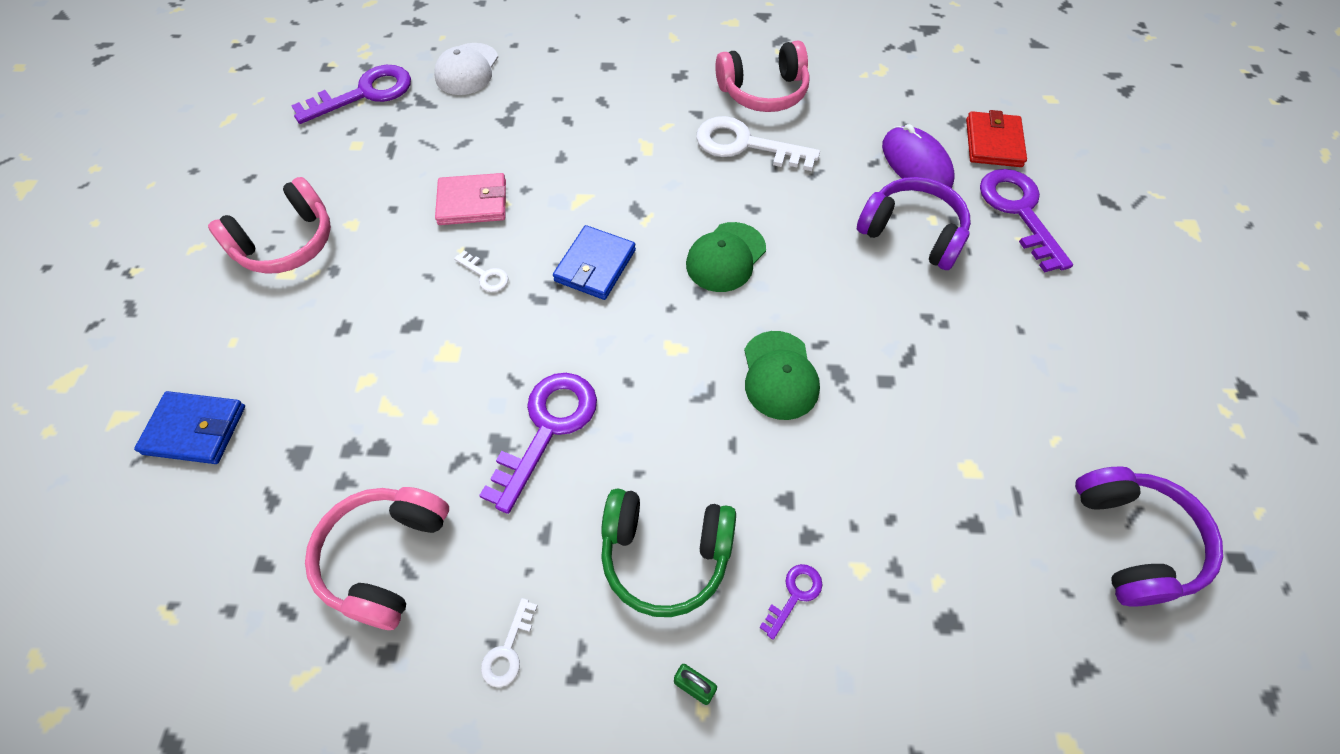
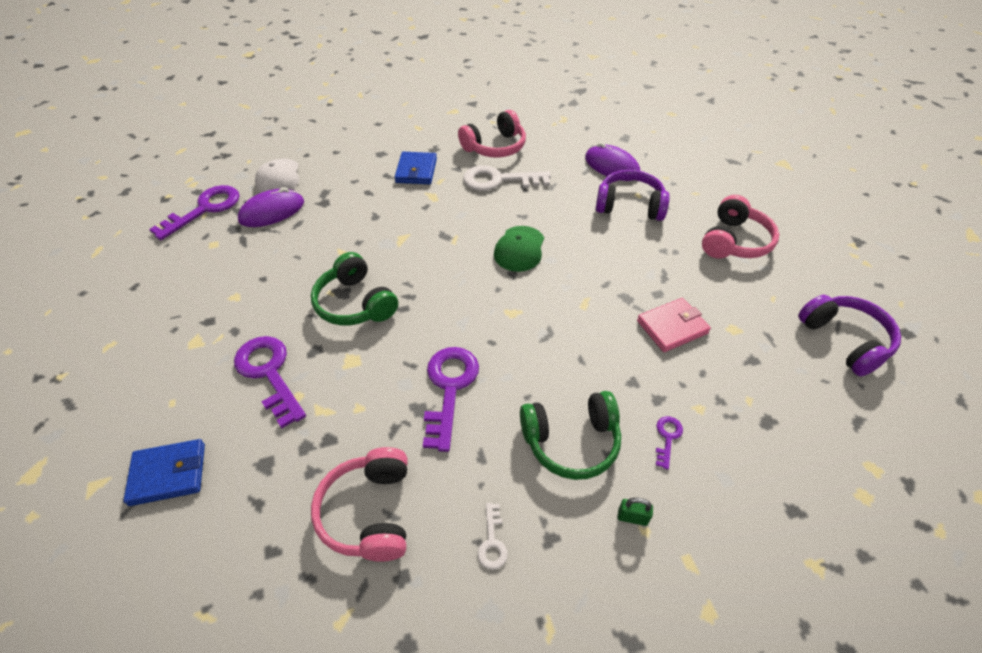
camera: 20 degrees left, 10 degrees down
pink headphones [208,177,331,274] -> pink headphones moved to [702,195,779,259]
pink wallet [435,173,506,225] -> pink wallet moved to [637,298,711,352]
white key [454,251,508,292] -> green headphones [311,252,398,326]
blue wallet [553,225,636,300] -> blue wallet moved to [394,152,437,184]
green cap [744,331,820,420] -> none
red wallet [966,110,1027,167] -> none
purple key [980,169,1073,273] -> purple key moved to [234,336,306,428]
none -> purple mouse [238,187,304,227]

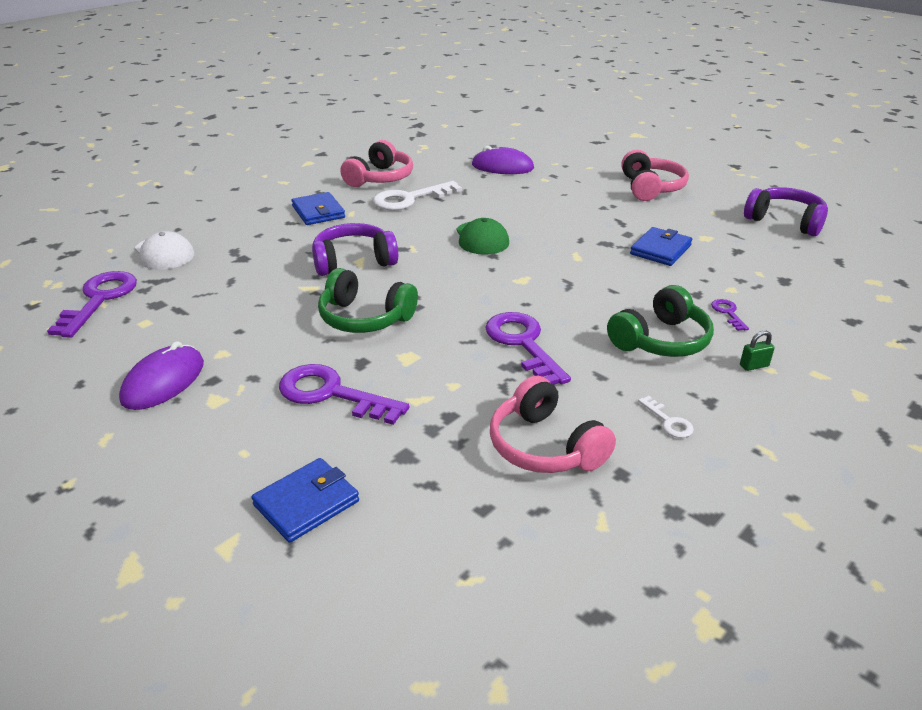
camera: 30 degrees left, 15 degrees down
purple mouse [238,187,304,227] -> purple mouse moved to [119,341,204,410]
purple headphones [596,170,670,221] -> purple headphones moved to [312,223,398,276]
pink wallet [637,298,711,352] -> blue wallet [630,227,692,266]

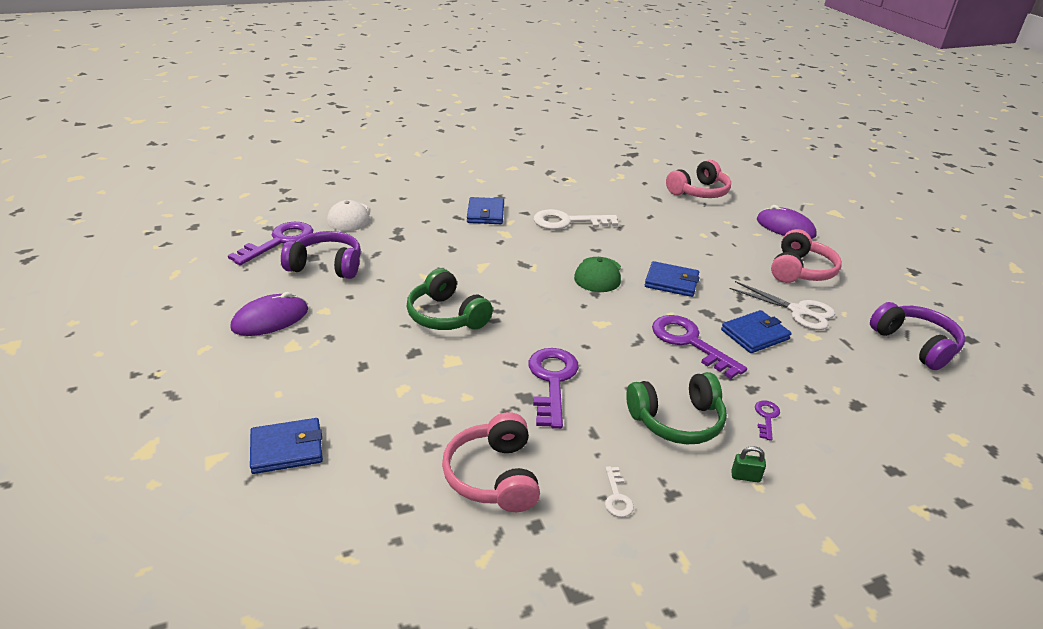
camera: 25 degrees right, 0 degrees up
purple key [279,364,409,425] -> purple key moved to [652,315,747,379]
purple headphones [312,223,398,276] -> purple headphones moved to [281,231,361,279]
pink headphones [340,140,413,187] -> pink headphones moved to [666,160,731,198]
purple mouse [472,146,534,174] -> purple mouse moved to [756,205,817,239]
none -> blue wallet [645,261,700,297]
none -> white scissors [730,281,835,330]

